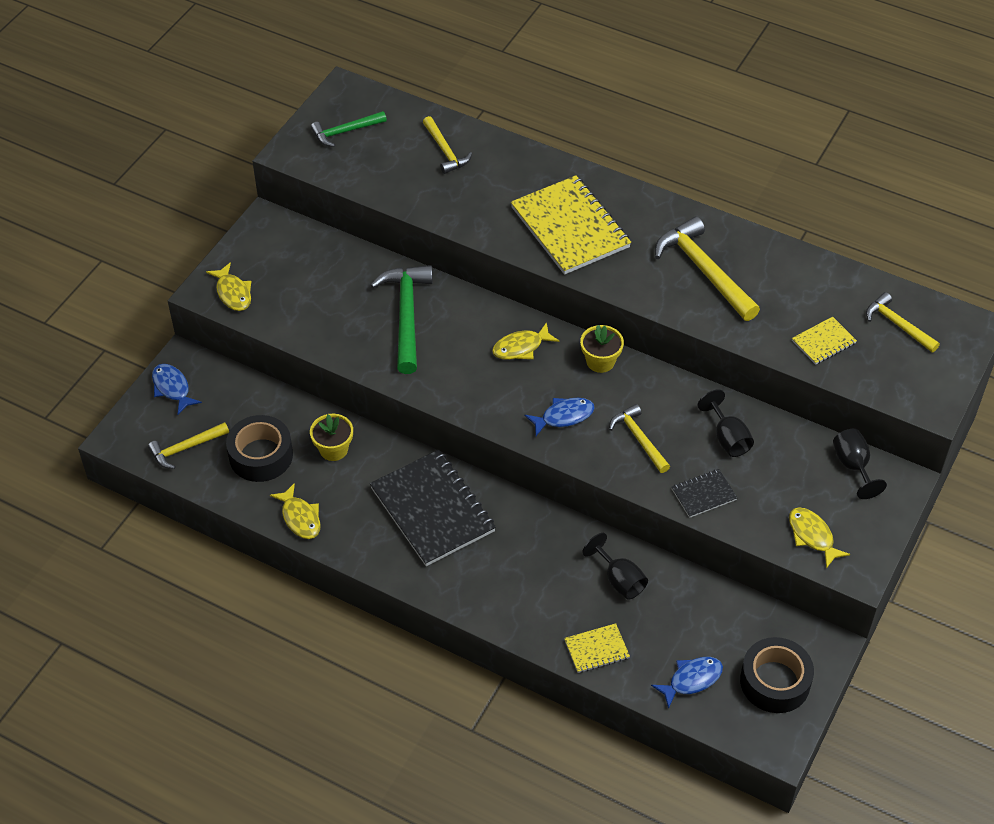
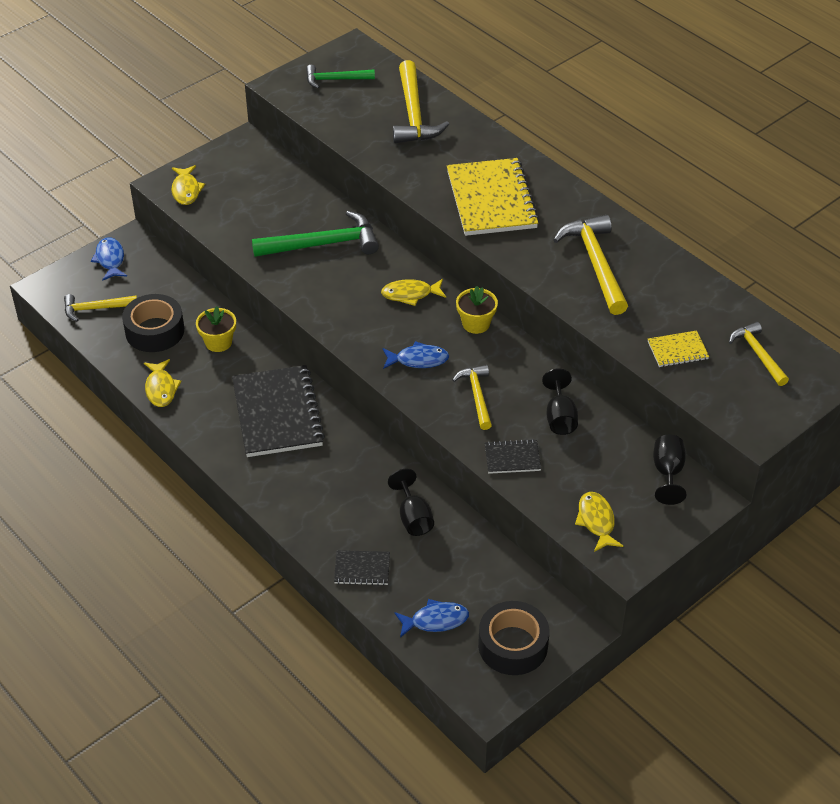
camera: 20 degrees right, 5 degrees down
green hammer [371,265,433,374] -> green hammer turned 60 degrees clockwise [252,211,379,257]
yellow hammer [423,116,472,174] -> yellow hammer [393,60,449,143], size x1.68
yellow notebook [564,623,630,673] -> black notebook [334,550,390,586]

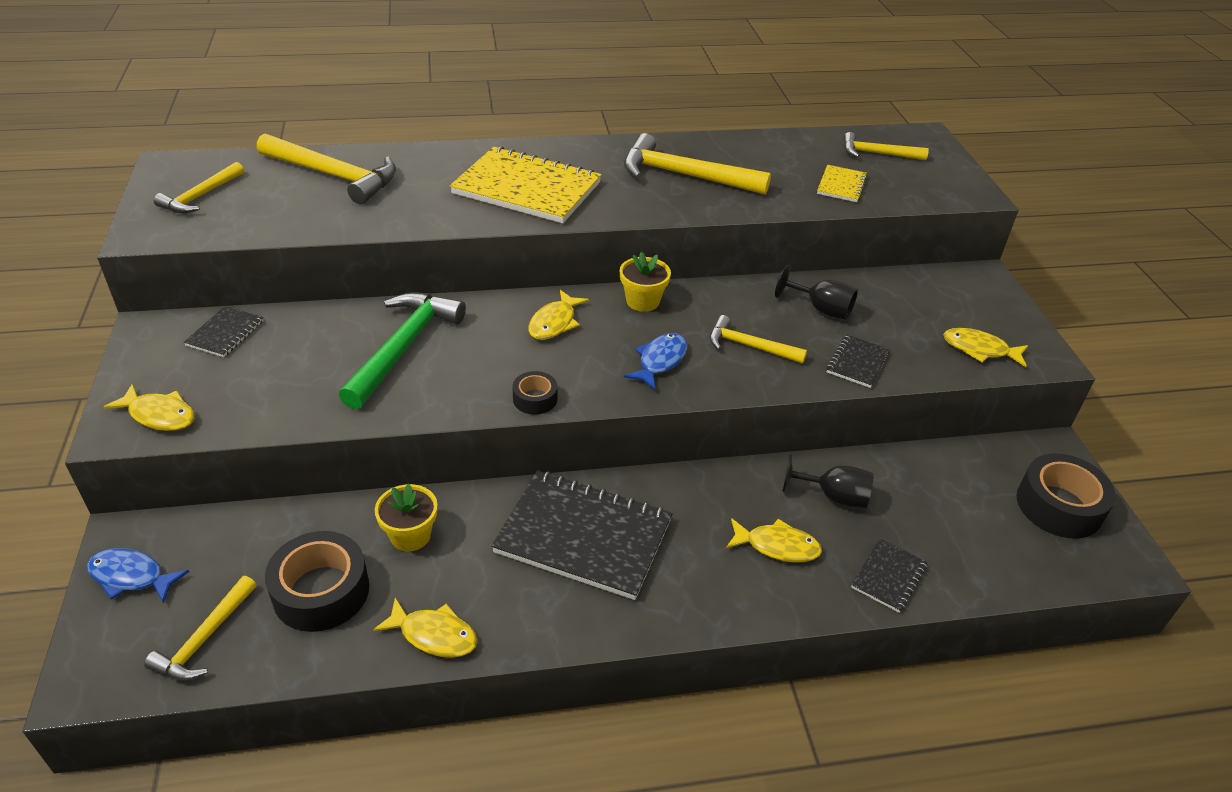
camera: 60 degrees left, 5 degrees down
green hammer [306,65,375,89] -> yellow hammer [154,162,244,213]
blue fish [394,599,469,638] -> none
black goblet [653,434,687,505] -> none
none -> black notebook [184,306,264,357]
none -> black tape [512,371,558,415]
none -> yellow fish [726,518,822,563]

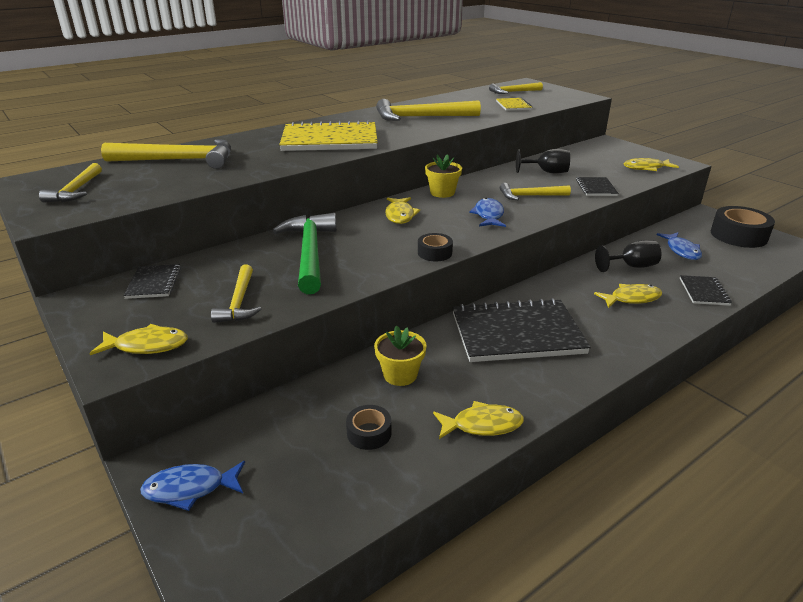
camera: 25 degrees left, 10 degrees down
yellow hammer [144,576,256,681] -> yellow hammer moved to [211,264,261,323]
black tape [265,531,369,632] -> black tape [346,405,391,450], size x0.53
none -> blue fish [657,232,702,260]

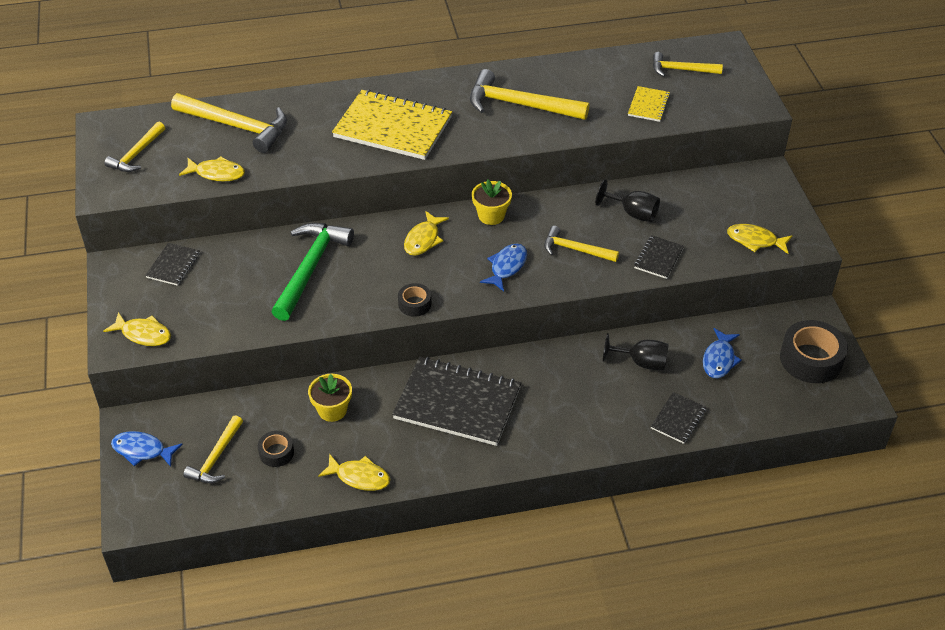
camera: 25 degrees right, 15 degrees up
yellow hammer [211,264,261,323] -> yellow hammer moved to [183,415,243,483]
yellow fish [594,284,662,308] -> yellow fish moved to [179,156,245,182]

